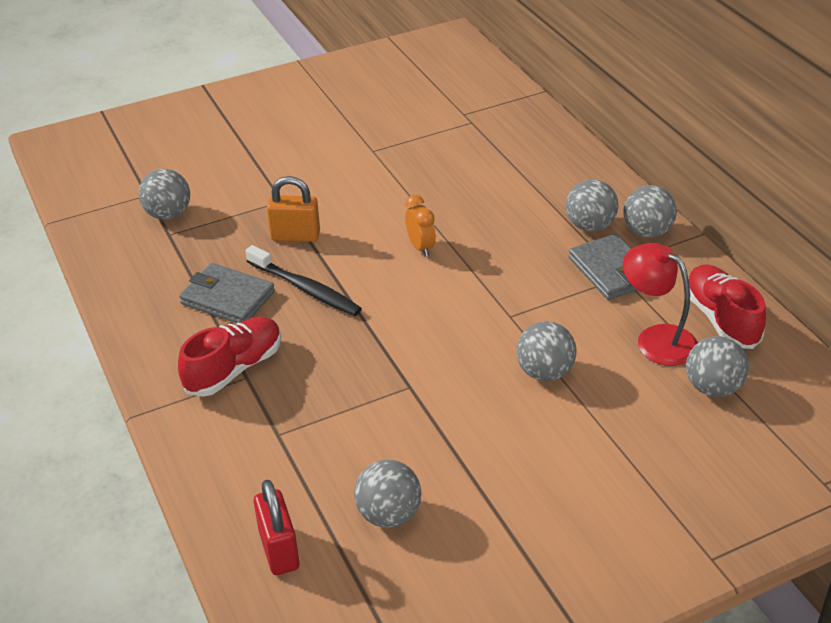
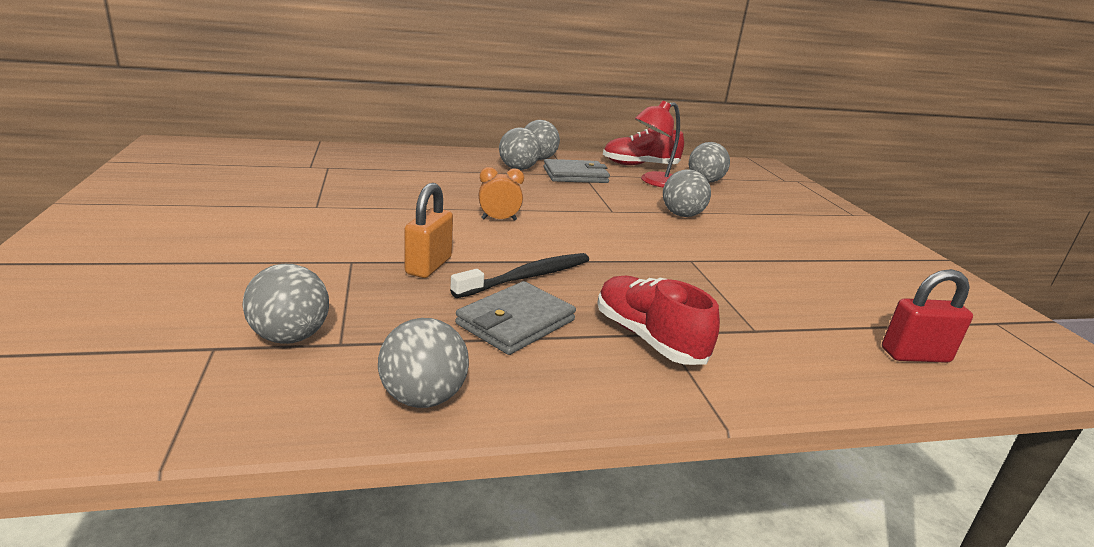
camera: 80 degrees left, 15 degrees down
grey ball [354,460,421,528] -> grey ball moved to [378,318,469,408]

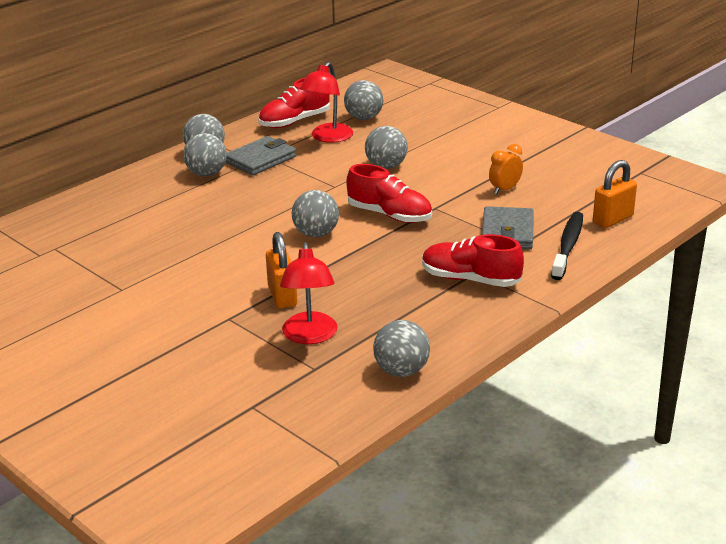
camera: 30 degrees left, 5 degrees up
grey ball [242,264,329,344] -> grey ball moved to [292,190,339,237]
black toothbrush [450,253,589,298] -> black toothbrush moved to [551,212,583,280]
grey wallet [455,281,576,355] -> grey wallet moved to [482,206,534,249]
orange clock [479,167,524,221] -> orange clock moved to [489,144,523,194]
red padlock [882,269,973,363] -> orange padlock [593,160,637,228]
none -> red lamp [280,242,338,344]
none -> red shoe [346,164,432,223]

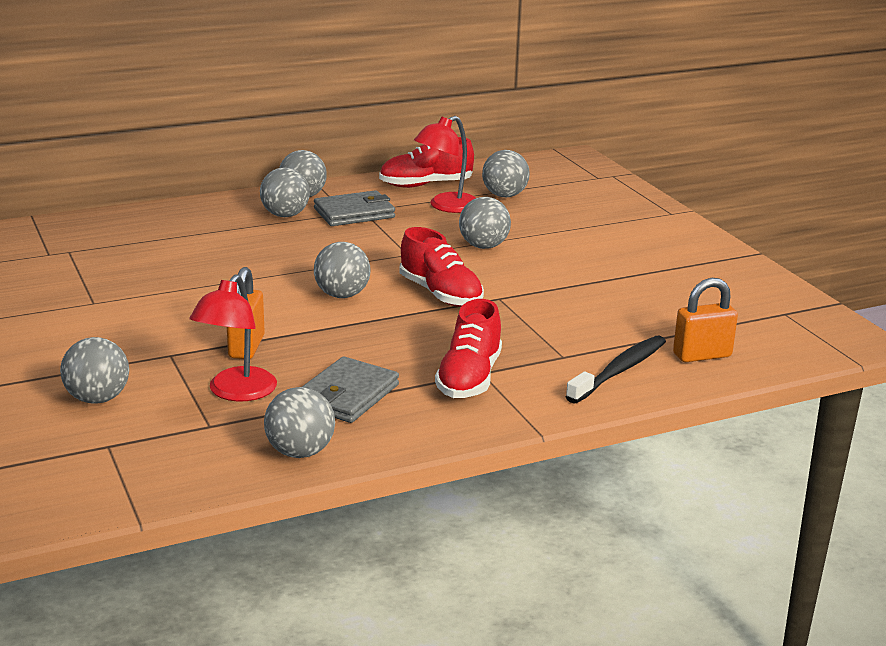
camera: 20 degrees right, 5 degrees down
red shoe [422,234,524,287] -> red shoe turned 120 degrees counterclockwise [435,299,502,398]
grey wallet [482,206,534,249] -> grey wallet moved to [302,356,399,423]
orange clock [489,144,523,194] -> none
none -> grey ball [60,337,129,404]

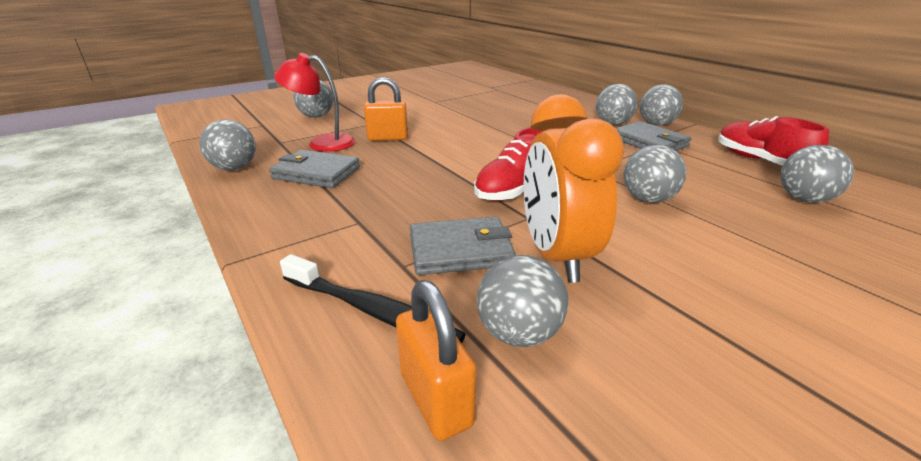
camera: 80 degrees right, 5 degrees up
grey ball [314,242,370,298] -> grey ball moved to [477,255,568,347]
red lamp [414,116,476,213] -> none
red shoe [435,299,502,398] -> none
none -> grey wallet [410,217,516,275]
none -> orange clock [523,94,624,283]

